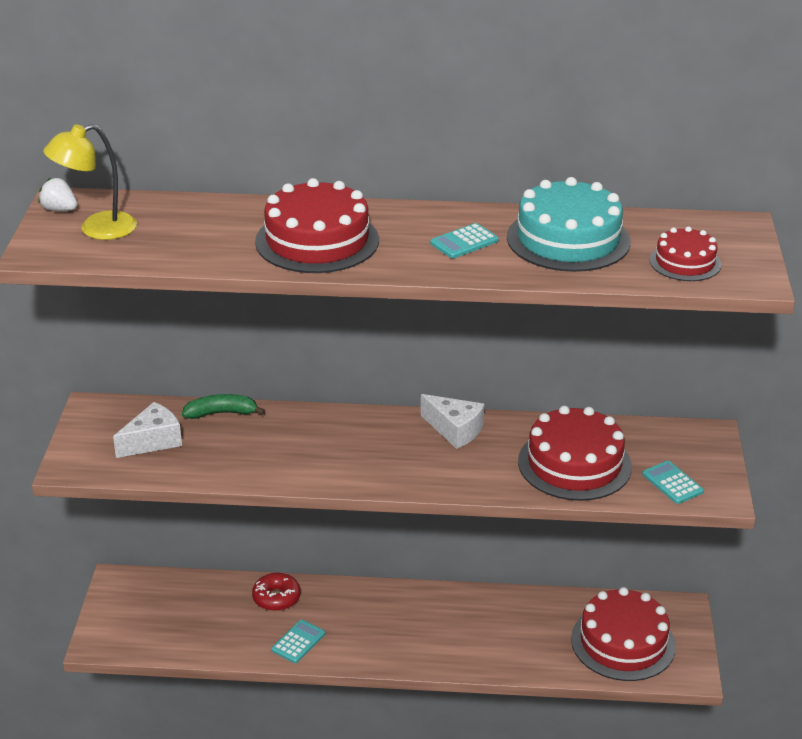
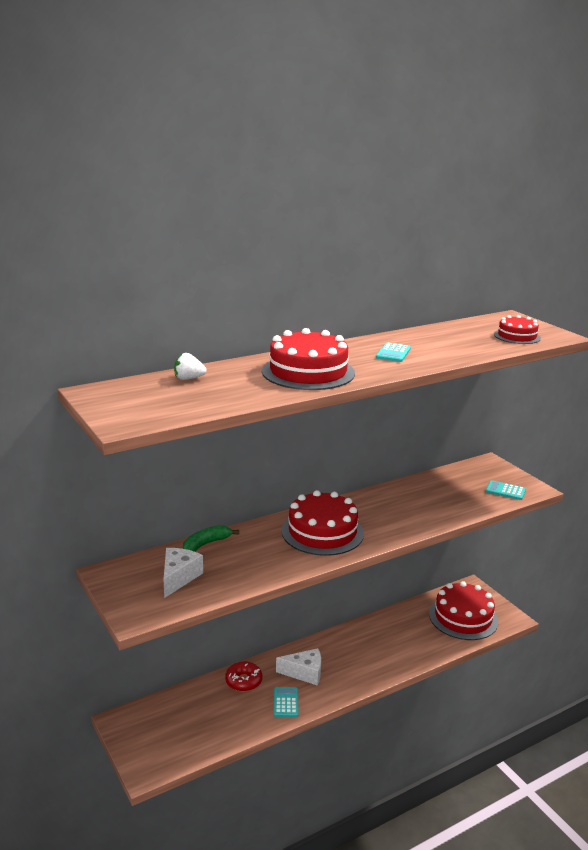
camera: 35 degrees left, 10 degrees down
white strawberry [38,178,78,211] -> white strawberry moved to [174,353,207,380]
yellow lamp [43,124,137,240] -> none
white cheese [421,394,485,449] -> white cheese moved to [276,648,321,686]
turquoise cake [507,177,631,272] -> none
red cake [518,406,632,501] -> red cake moved to [281,490,364,556]

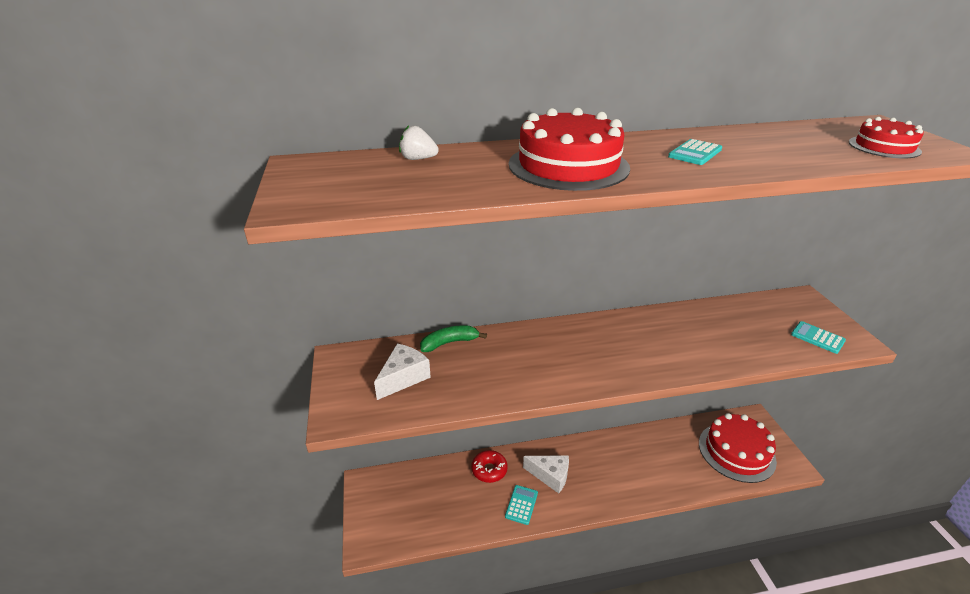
camera: 20 degrees right, 10 degrees up
red cake [281,490,364,556] -> none

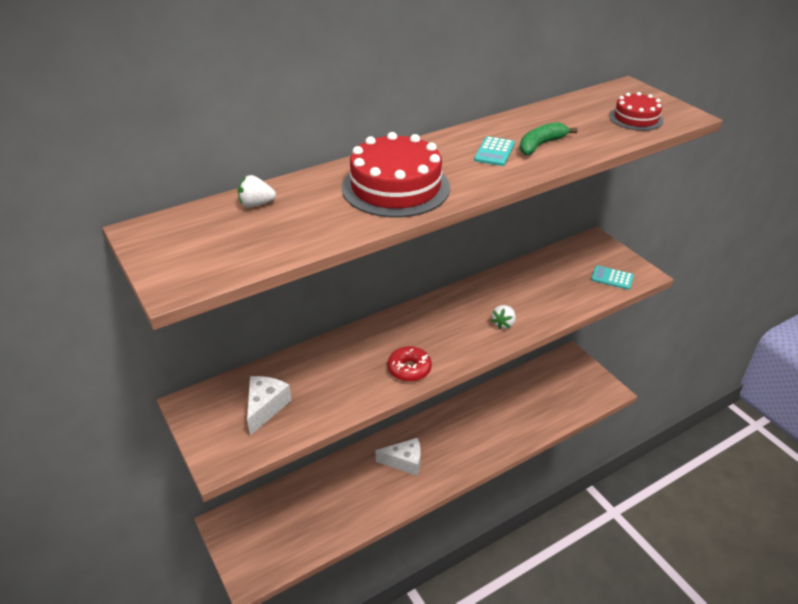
camera: 20 degrees left, 5 degrees up
green banana [420,325,487,352] -> green banana moved to [520,122,577,155]
red donut [471,450,508,483] -> red donut moved to [388,346,432,382]
turquoise calculator [505,485,538,525] -> none
red cake [699,413,777,483] -> none
none -> white strawberry [491,305,516,329]

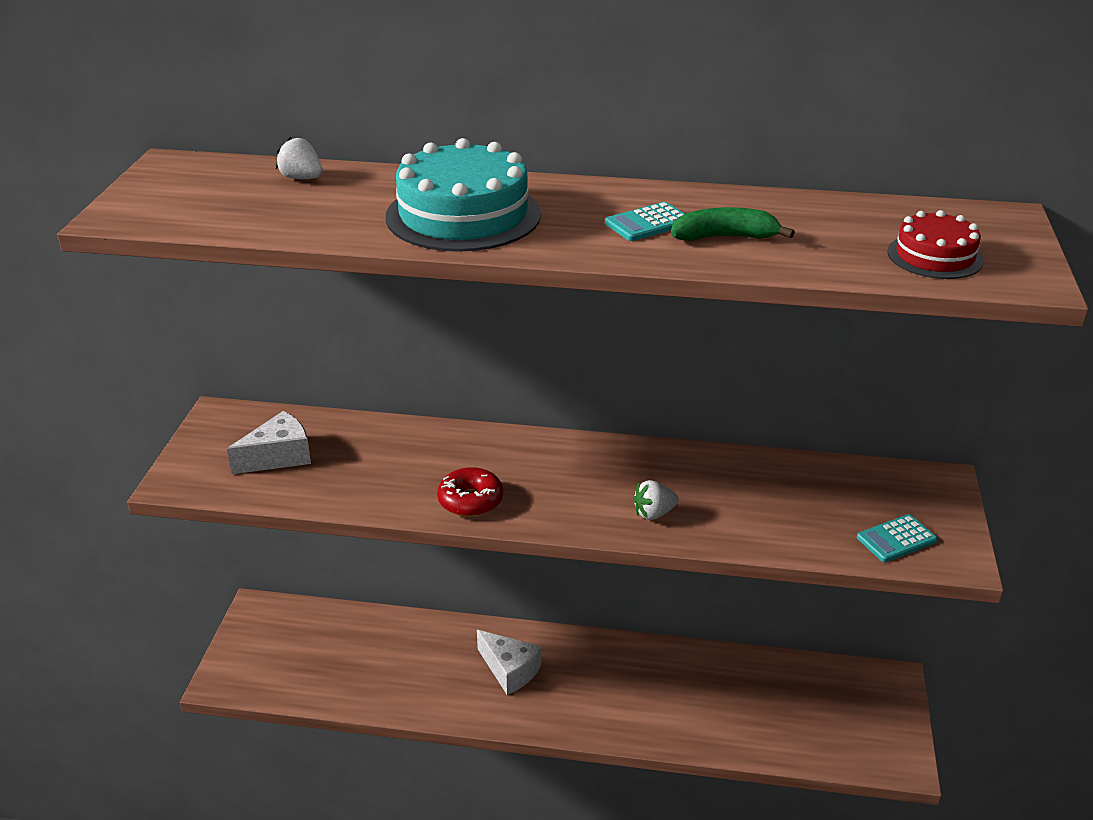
camera: 40 degrees right, 5 degrees down
red cake [342,132,450,217] -> turquoise cake [386,138,541,252]
turquoise calculator [591,265,634,290] -> turquoise calculator turned 90 degrees counterclockwise [857,514,937,562]

